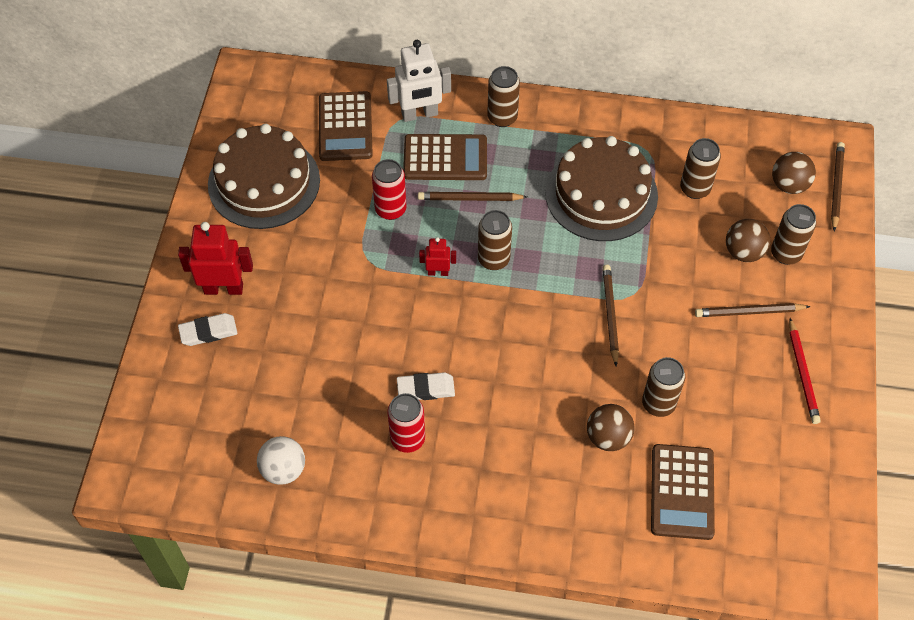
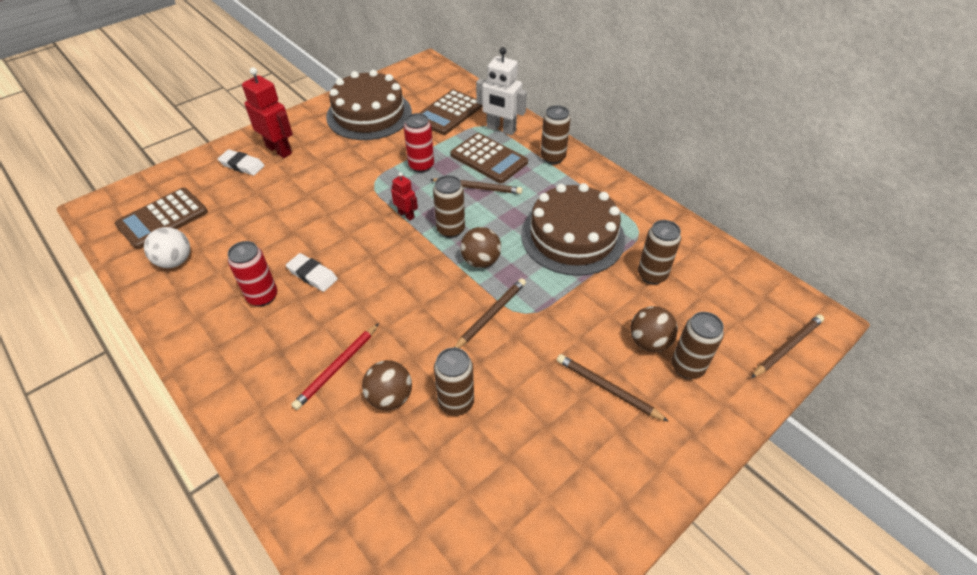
camera: 40 degrees right, 10 degrees down
brown pencil [418,192,527,201] -> brown pencil turned 150 degrees clockwise [430,178,522,194]
brown calculator [651,444,715,540] -> brown calculator moved to [115,188,208,249]
brown ball [772,152,816,194] -> brown ball moved to [460,227,501,268]
red pencil [789,318,821,424] -> red pencil moved to [291,323,379,410]

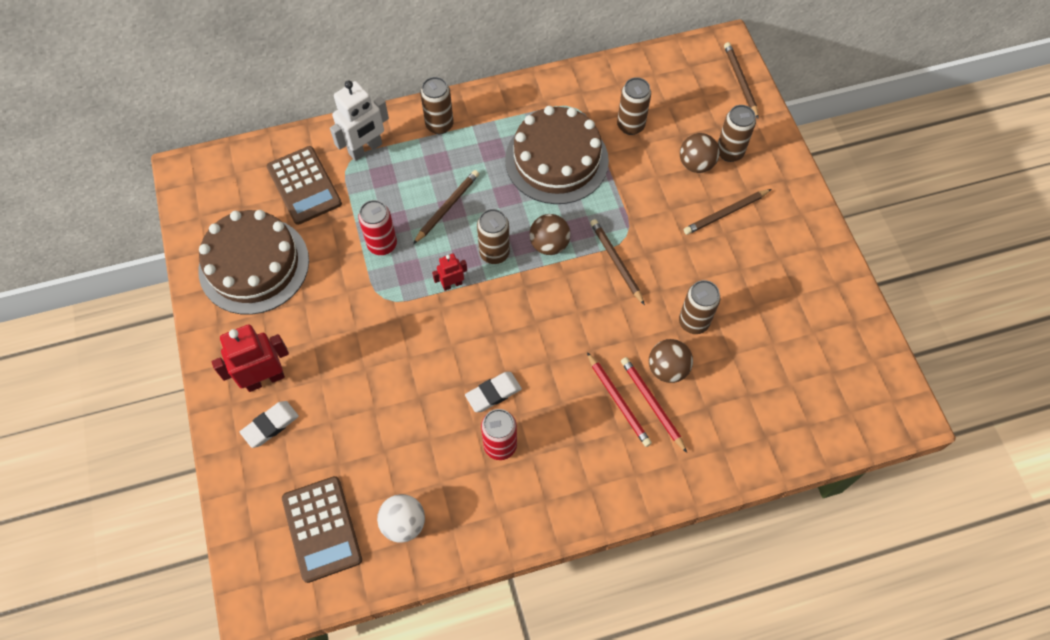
camera: 65 degrees left, 15 degrees up
brown calculator [450,133,528,183] -> none
none -> red pencil [621,357,687,453]

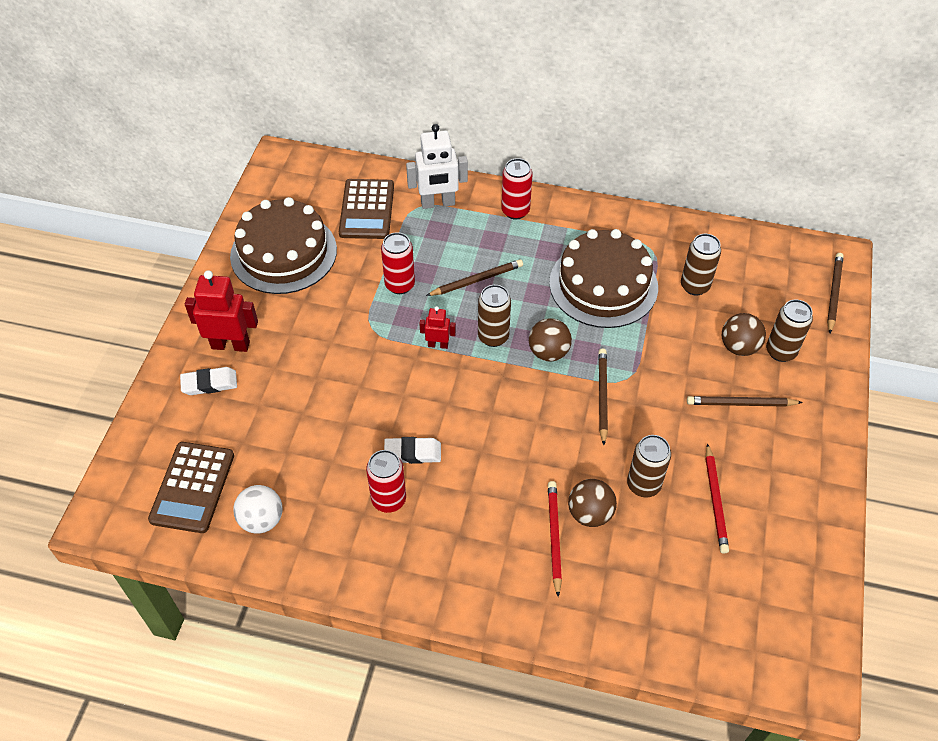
camera: 30 degrees right, 10 degrees down
brown can [420,77,454,134] -> red can [501,158,533,220]
red pencil [587,352,652,447] -> red pencil moved to [706,443,729,554]

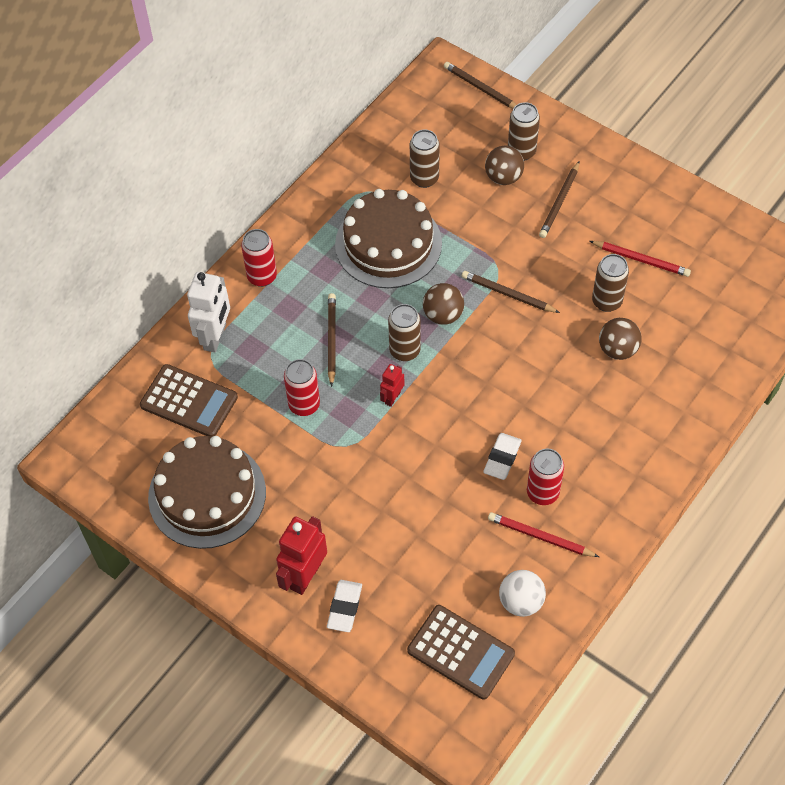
camera: 65 degrees left, 5 degrees up
red pencil [548,481,562,597] -> red pencil moved to [488,512,599,557]

